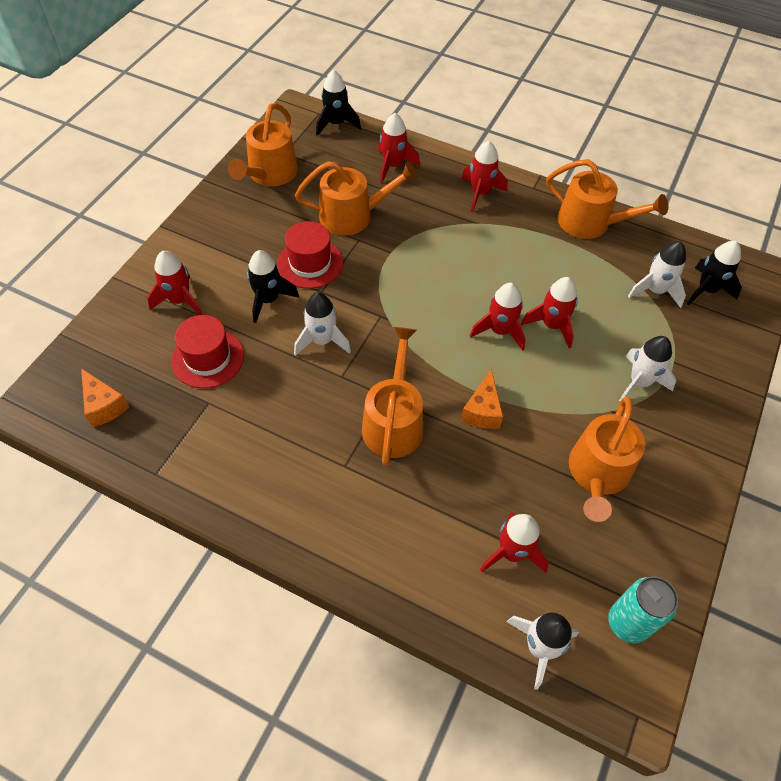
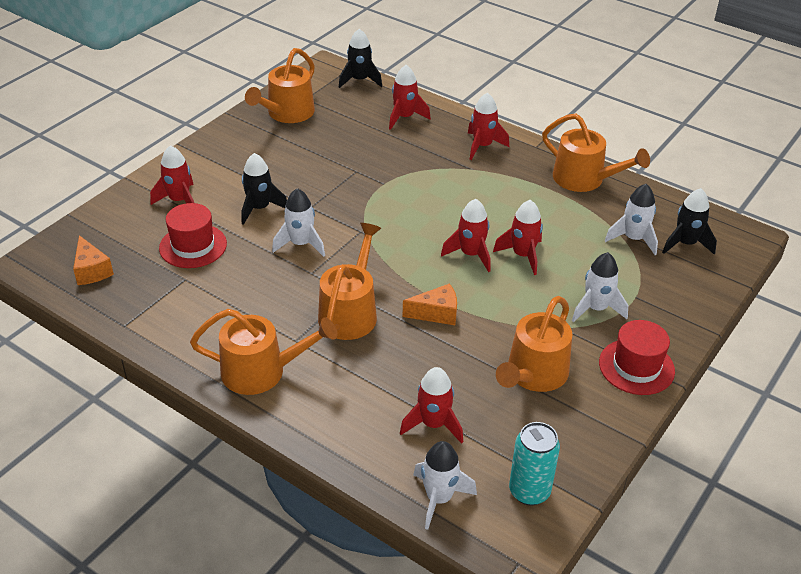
camera: 10 degrees right, 15 degrees down
red hat [277,221,343,289] -> red hat moved to [599,320,675,395]
orange watering can [295,161,419,236] -> orange watering can moved to [190,309,337,395]
orange cheese [461,369,503,429] -> orange cheese turned 120 degrees counterclockwise [403,283,457,325]

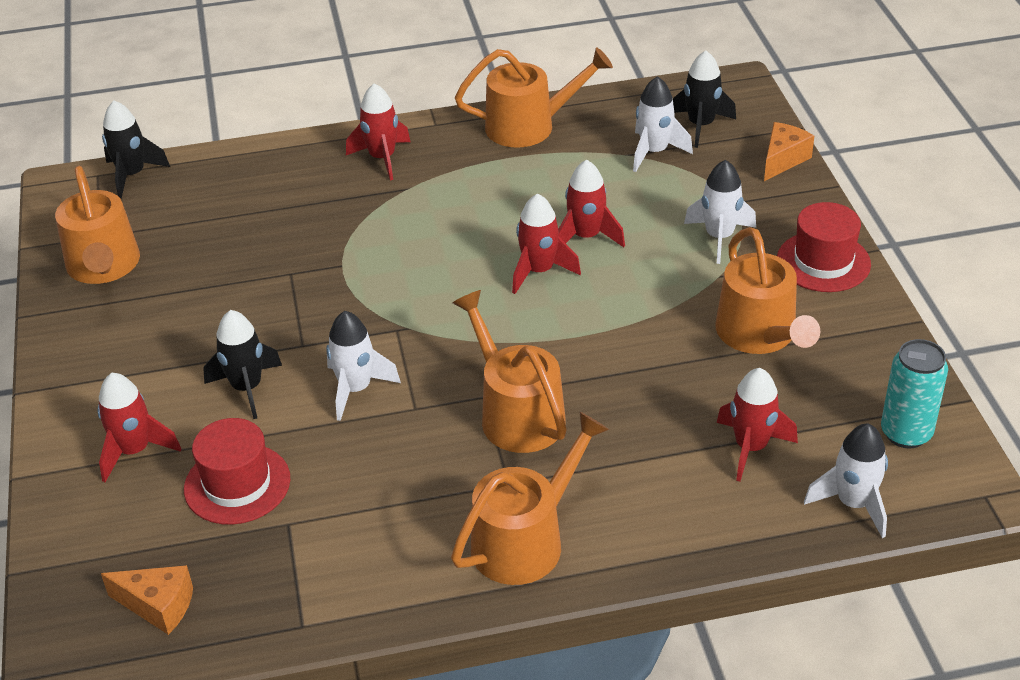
camera: 45 degrees left, 0 degrees up
red rocket [389,65,431,130] -> none
orange cheese [403,283,457,325] -> orange cheese moved to [764,122,814,181]

